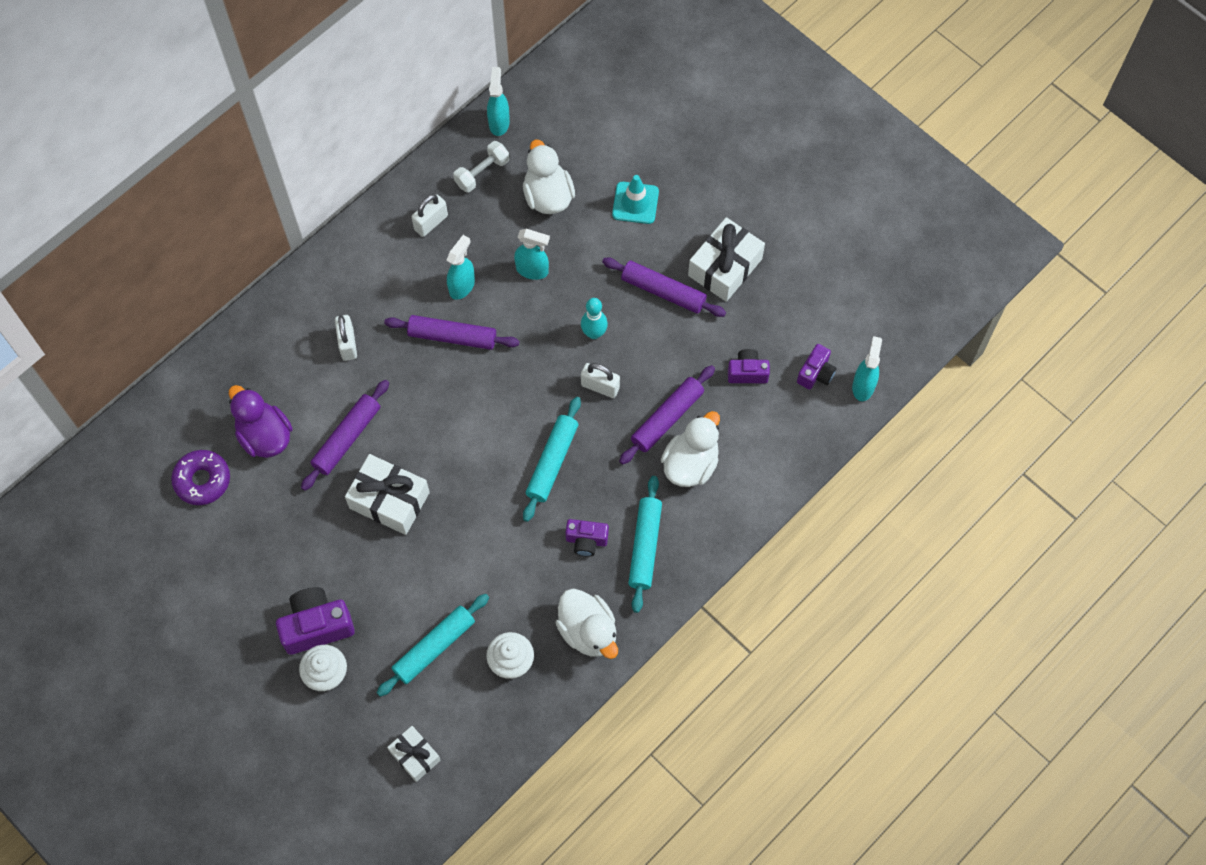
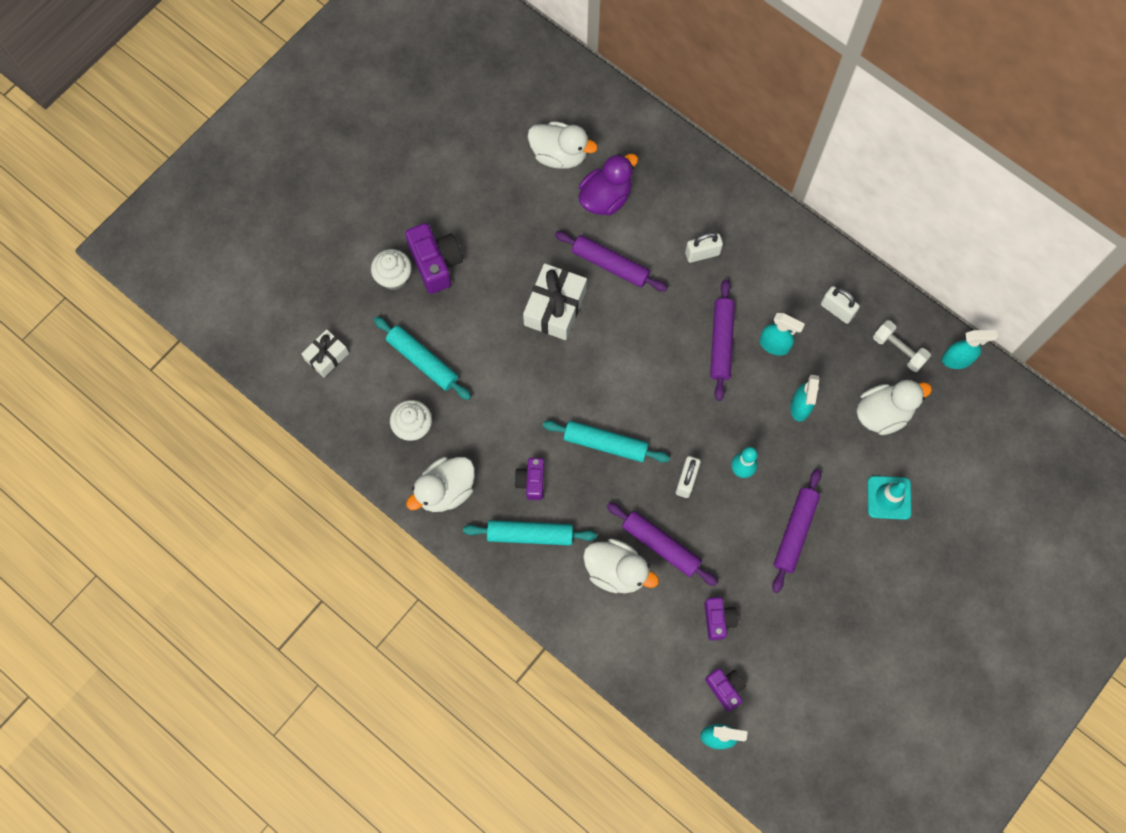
camera: 85 degrees right, 5 degrees up
purple donut [171,450,230,505] -> white duck [528,121,598,169]
white gift [688,217,765,302] -> none
purple camera [797,344,837,390] -> purple camera turned 150 degrees counterclockwise [705,668,746,712]

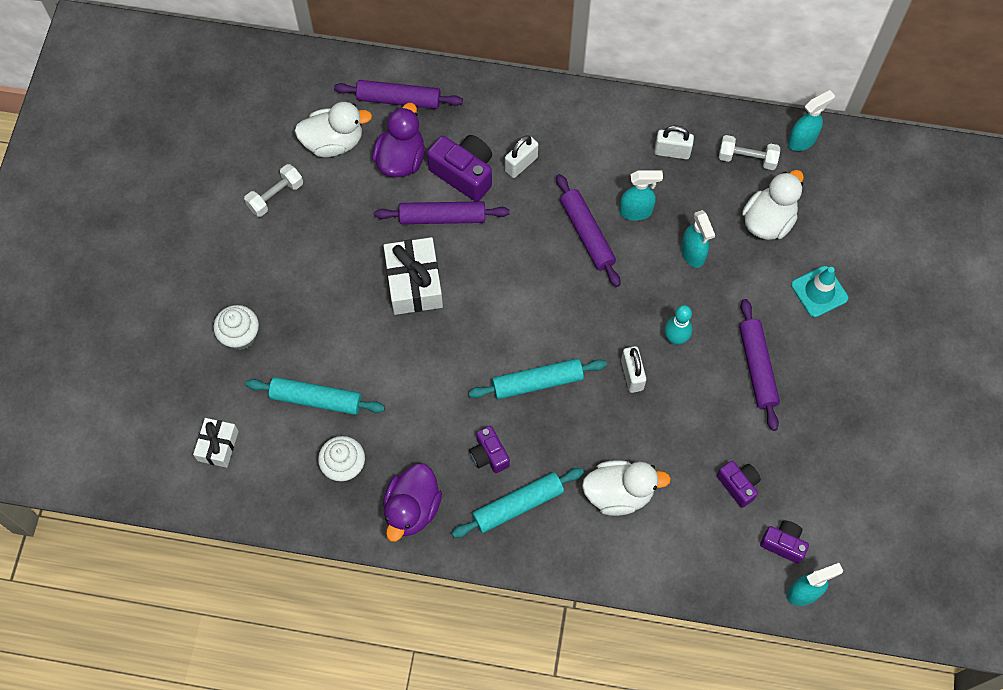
camera: 30 degrees left, 5 degrees down
purple camera [405,223,463,294] -> purple camera moved to [427,135,492,202]
white duck [406,457,475,512] -> purple duck [383,464,442,542]
purple rolling pin [607,502,718,586] -> purple rolling pin moved to [334,80,463,109]
none -> white dumbbell [244,164,303,217]

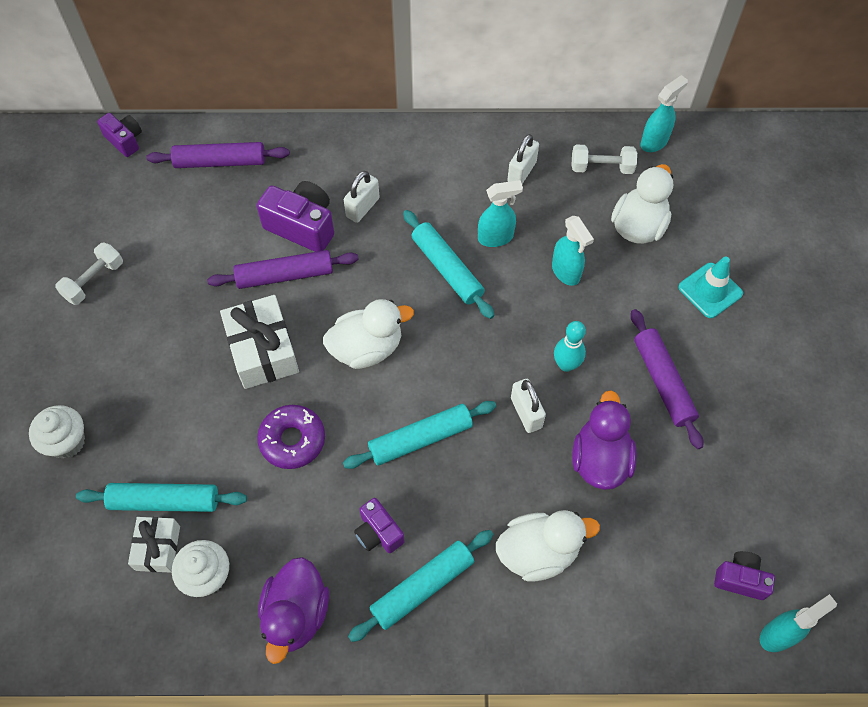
camera: 10 degrees left, 5 degrees down
white gift [193,418,239,468] -> white gift moved to [128,517,180,573]
white duck [294,102,372,157] -> white duck moved to [323,299,414,369]
purple duck [372,103,425,177] -> purple duck moved to [572,390,637,490]
purple rolling pin [556,174,620,287] -> turquoise rolling pin [403,210,494,319]
white padlock [654,125,694,159] -> white padlock turned 60 degrees counterclockwise [507,134,539,184]
purple camera [717,461,761,508] -> purple camera moved to [97,113,142,157]
none -> purple donut [257,405,325,469]

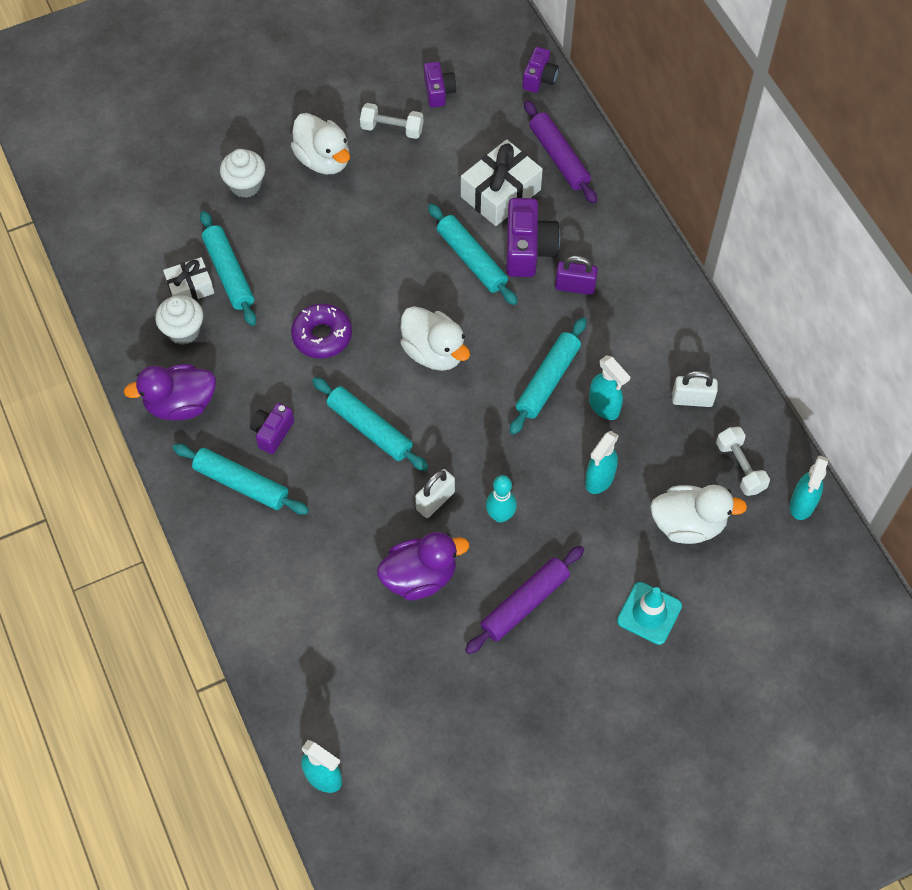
camera: 65 degrees right, 0 degrees up
purple rolling pin [207,250,359,289] -> turquoise rolling pin [428,203,518,305]
white gift [220,295,299,389] -> white gift moved to [461,139,543,226]
white padlock [344,171,380,223] -> purple padlock [555,256,598,295]
white duck [496,510,600,582] -> white duck moved to [291,113,350,174]
turquoise spray bottle [640,75,688,152] -> turquoise spray bottle turned 90 degrees clockwise [790,456,829,520]
purple camera [714,551,775,600] -> purple camera moved to [424,62,456,108]

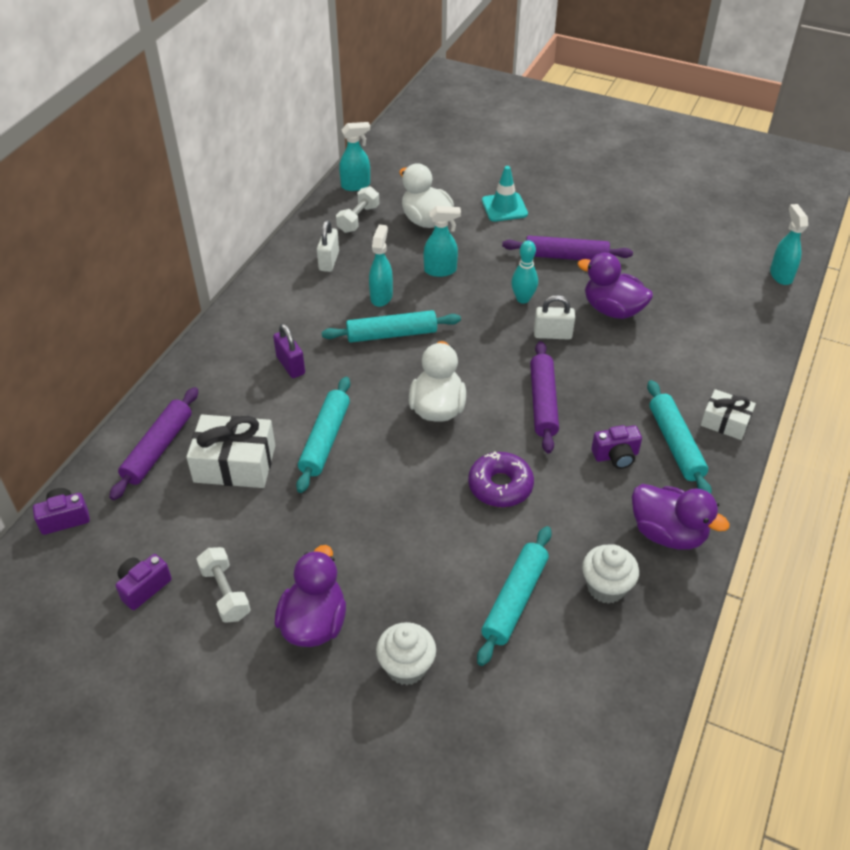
camera: 130 degrees left, 15 degrees down
white gift [163,257,214,300] -> white gift moved to [701,389,756,440]
white duck [291,113,350,174] -> purple duck [275,545,346,647]
turquoise rolling pin [312,377,428,471] -> purple rolling pin [530,341,559,454]
purple camera [506,198,560,277] -> none
white padlock [672,371,718,407] -> white padlock turned 45 degrees clockwise [317,220,339,272]

